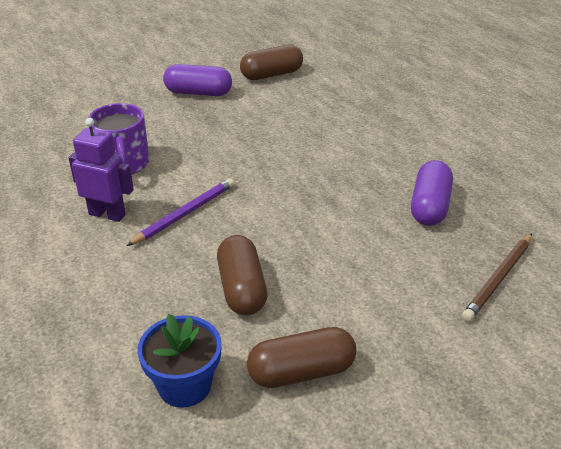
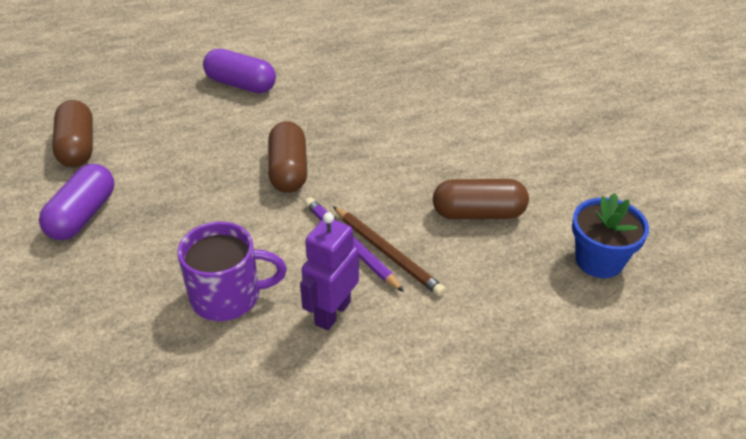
camera: 80 degrees left, 5 degrees up
brown capsule [247,327,357,388] -> brown capsule moved to [268,121,307,193]
purple capsule [411,160,453,226] -> purple capsule moved to [203,49,276,93]
brown pencil [462,234,532,321] -> brown pencil moved to [333,206,446,296]

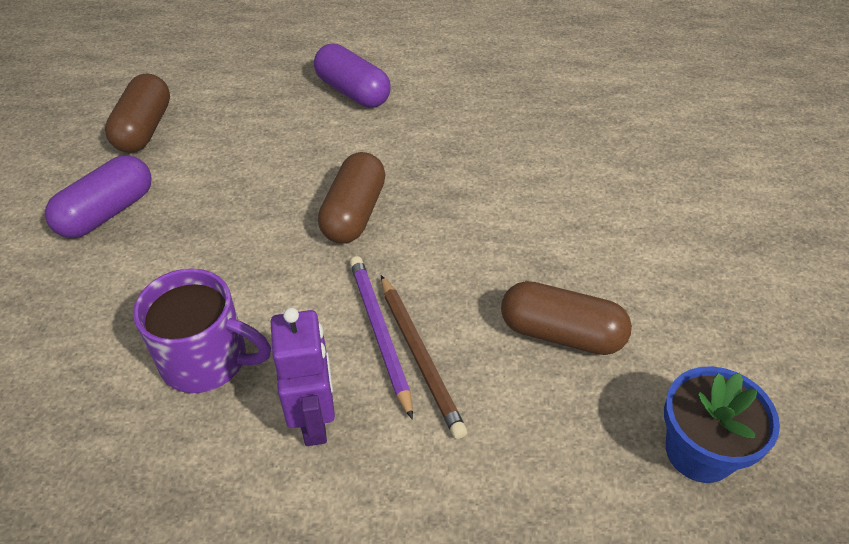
camera: 20 degrees right, 5 degrees up
purple robot [300,212,359,331] -> purple robot turned 120 degrees clockwise [271,307,335,446]

